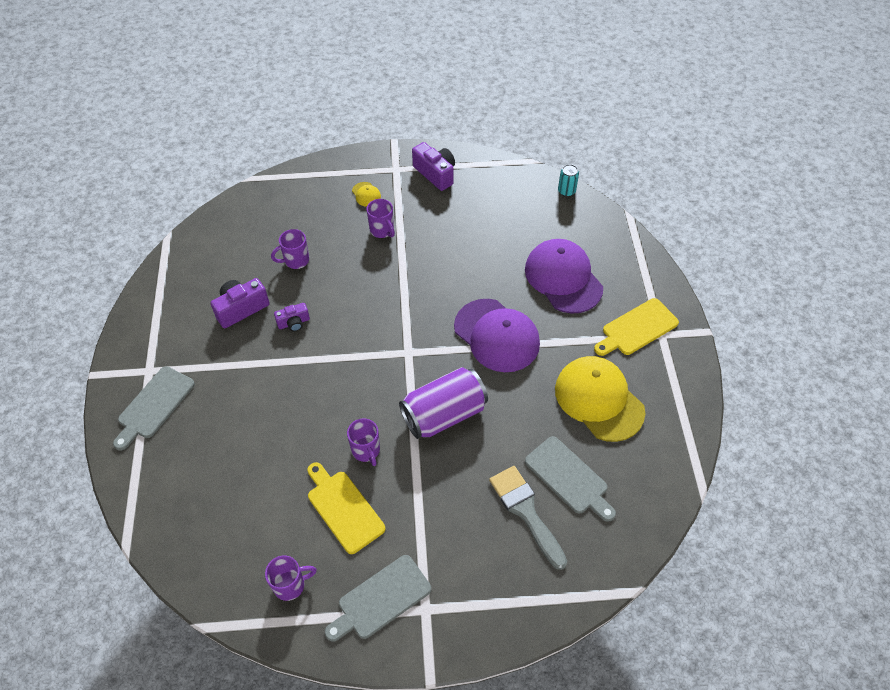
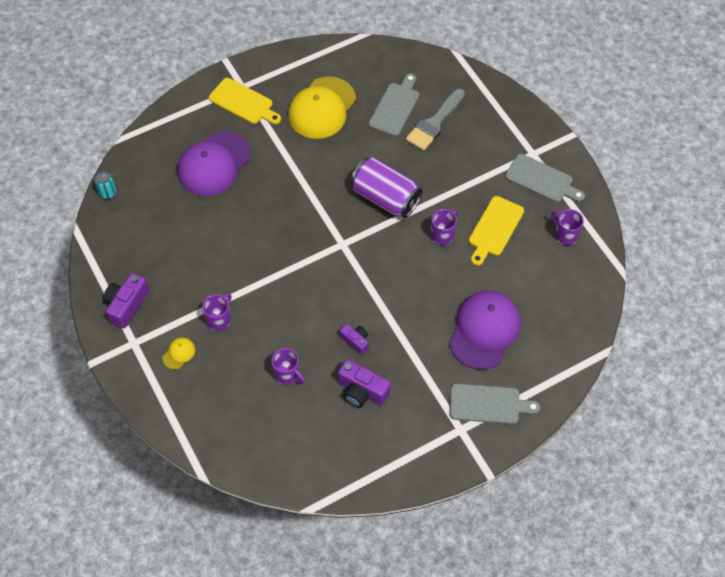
camera: 115 degrees left, 5 degrees up
purple cap [454,299,540,372] -> purple cap moved to [449,290,521,370]

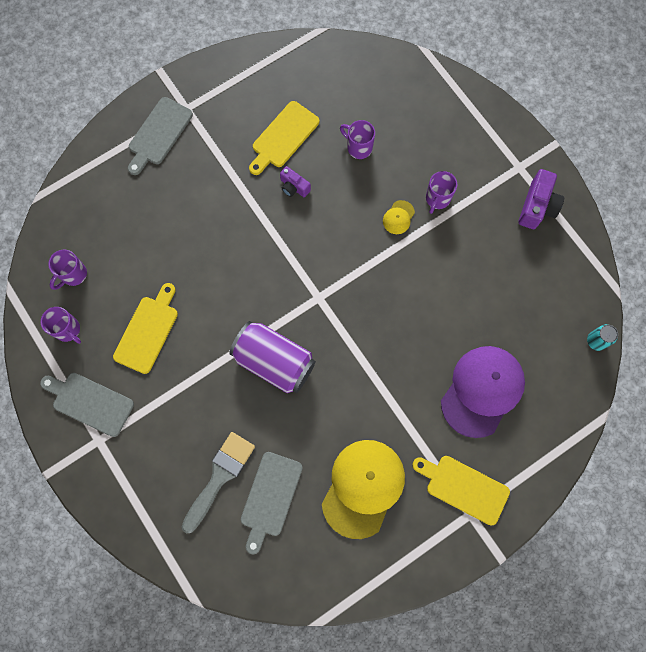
camera: 175 degrees right, 15 degrees up
yellow cap [163,337,195,369] -> yellow cap moved to [383,200,415,234]
purple camera [338,359,391,408] -> yellow cutting board [249,101,319,175]
purple mug [431,209,459,245] -> purple mug moved to [48,249,87,290]
purple cap [449,290,521,370] -> none
grey cutting board [450,384,540,424] -> grey cutting board turned 60 degrees counterclockwise [128,97,193,175]

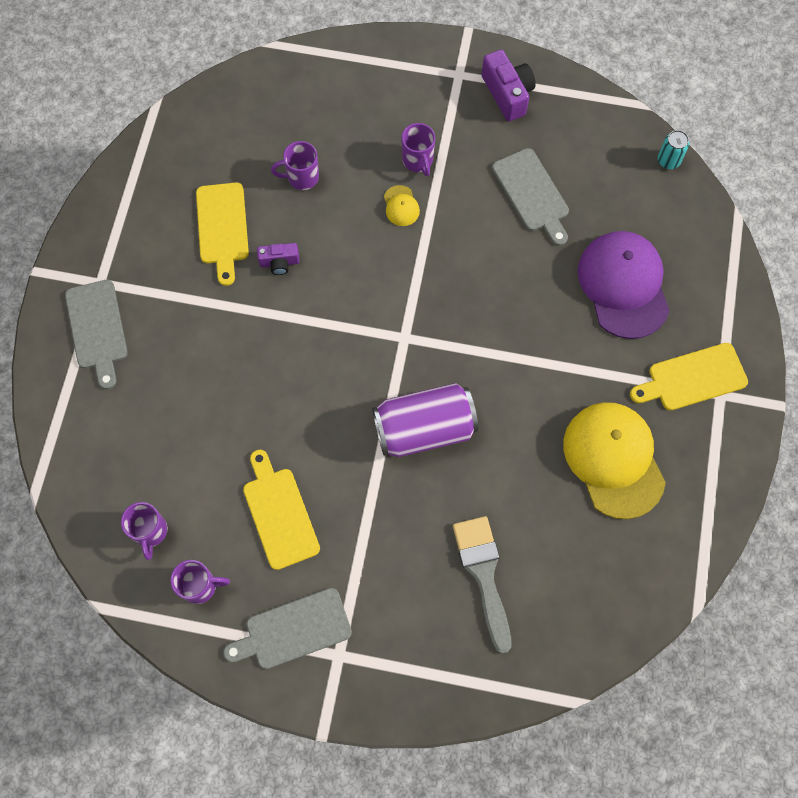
camera: 45 degrees left, 5 degrees down
grey cutting board [241,452,303,554] -> grey cutting board moved to [492,148,569,246]

